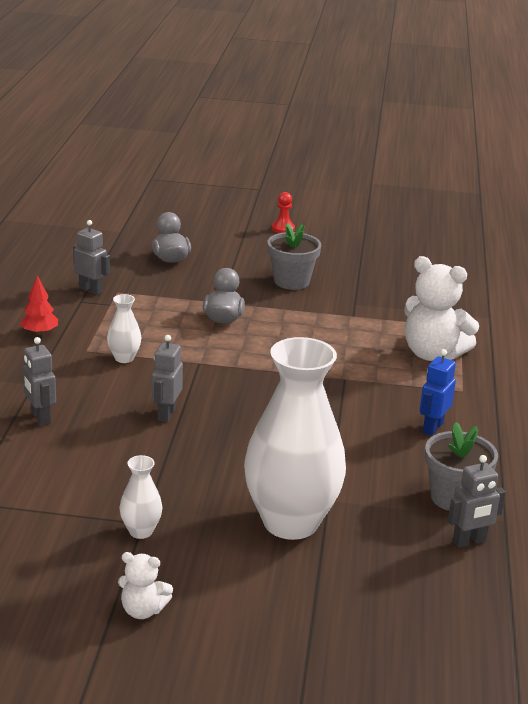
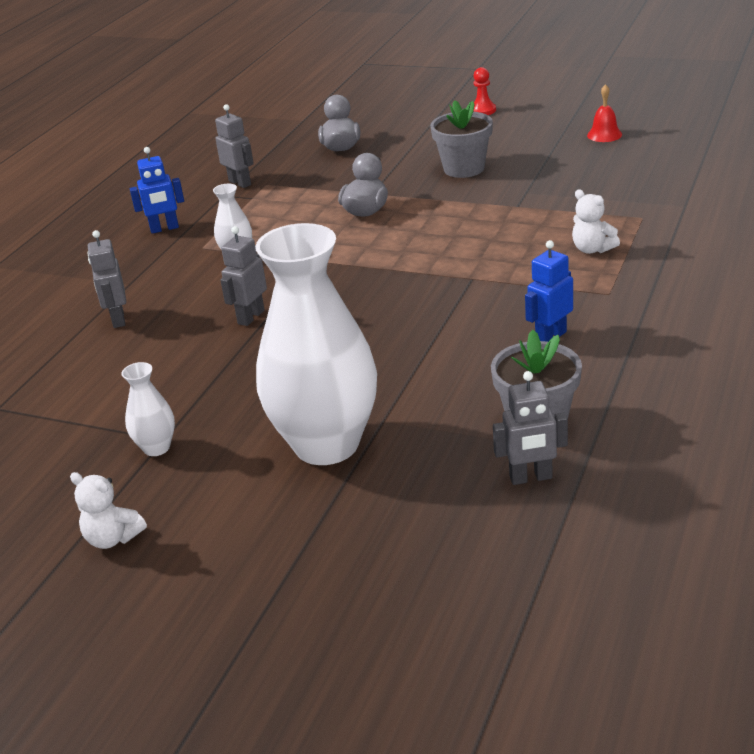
camera: 20 degrees right, 5 degrees up
red tree [20,275,58,335] -> blue robot [130,147,184,234]
white teddy bear [404,256,479,361] -> white teddy bear [572,189,620,254], size x0.51
none -> red bell [587,84,622,142]

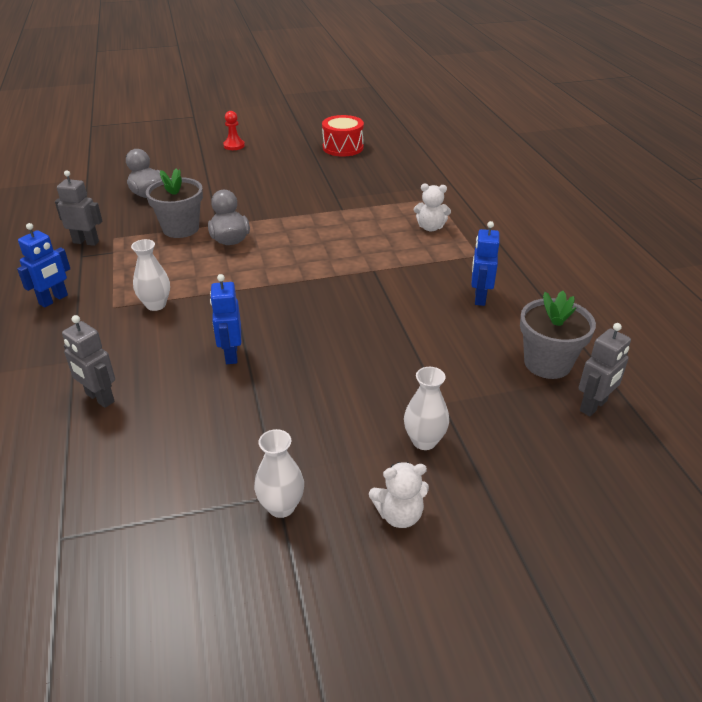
camera: 40 degrees left, 5 degrees up
white teddy bear [70,472,147,549] -> white teddy bear moved to [369,462,429,528]
grey robot [220,226,267,326] -> blue robot [210,274,241,364]
white vase [255,223,377,465] -> white vase [404,367,449,450], size x0.42
grey flower pot [430,100,493,178] -> grey flower pot moved to [146,168,203,238]
red bell [587,84,622,142] -> red drum [322,115,364,157]

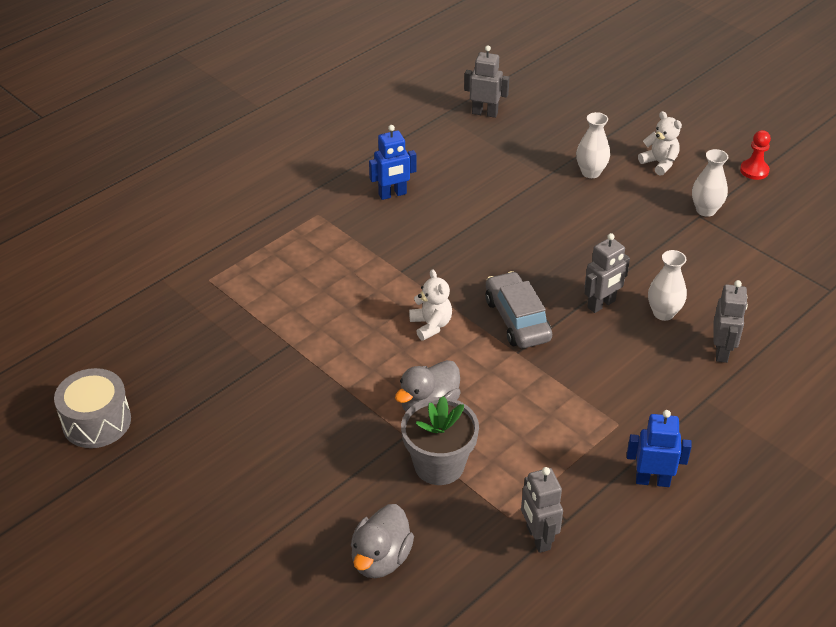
camera: 120 degrees left, 5 degrees up
white vase [131,239,170,311] -> white vase moved to [648,250,687,321]
blue robot [210,274,241,364] -> grey robot [584,233,630,313]
red pawn [223,111,245,150] -> red pawn moved to [740,130,771,180]
red drum [322,115,364,157] -> grey drum [54,368,131,448]
white teddy bear [414,184,451,231] -> white teddy bear moved to [409,269,452,341]
grey flower pot [520,291,596,379] -> none
none -> grey car [485,271,552,348]

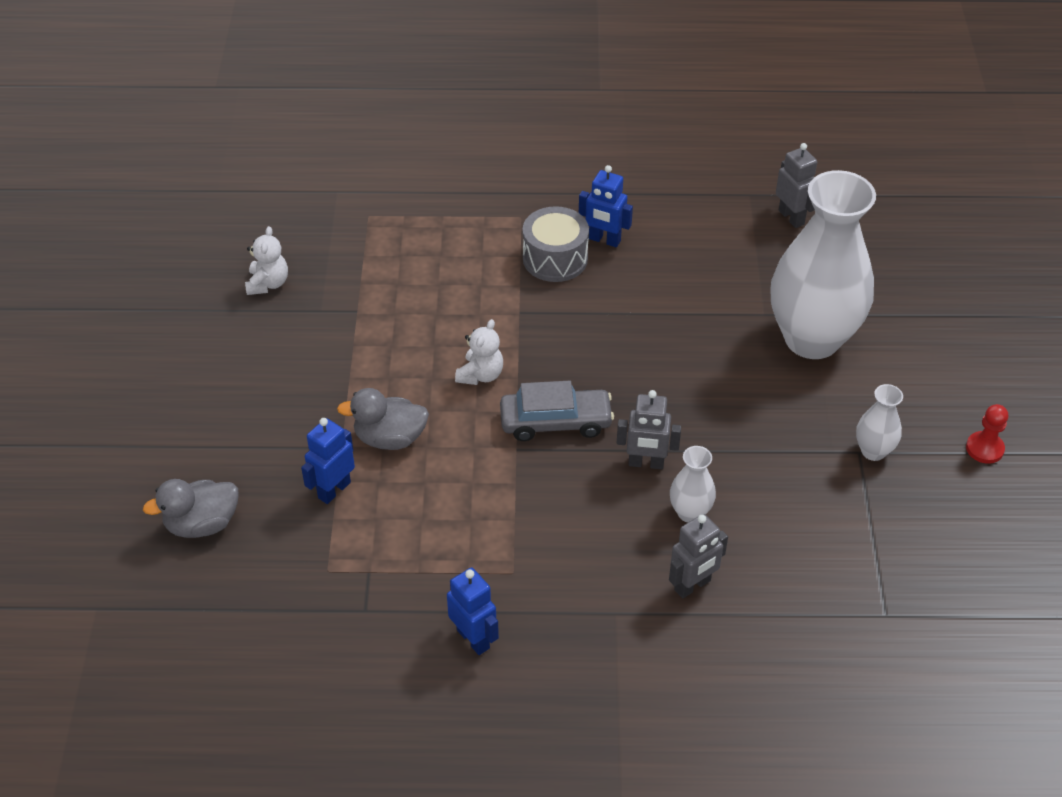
camera: 45 degrees right, 5 degrees up
grey drum [54,368,131,448] -> grey drum moved to [523,206,589,282]
grey flower pot [401,396,479,485] -> blue robot [301,418,355,504]
grey car [485,271,552,348] -> grey car turned 60 degrees clockwise [500,381,614,441]
grey robot [521,467,563,553] -> none
white vase [576,112,610,178] -> white vase [771,170,876,359], size x2.39
white teddy bear [638,111,682,176] -> white teddy bear moved to [245,226,288,295]

